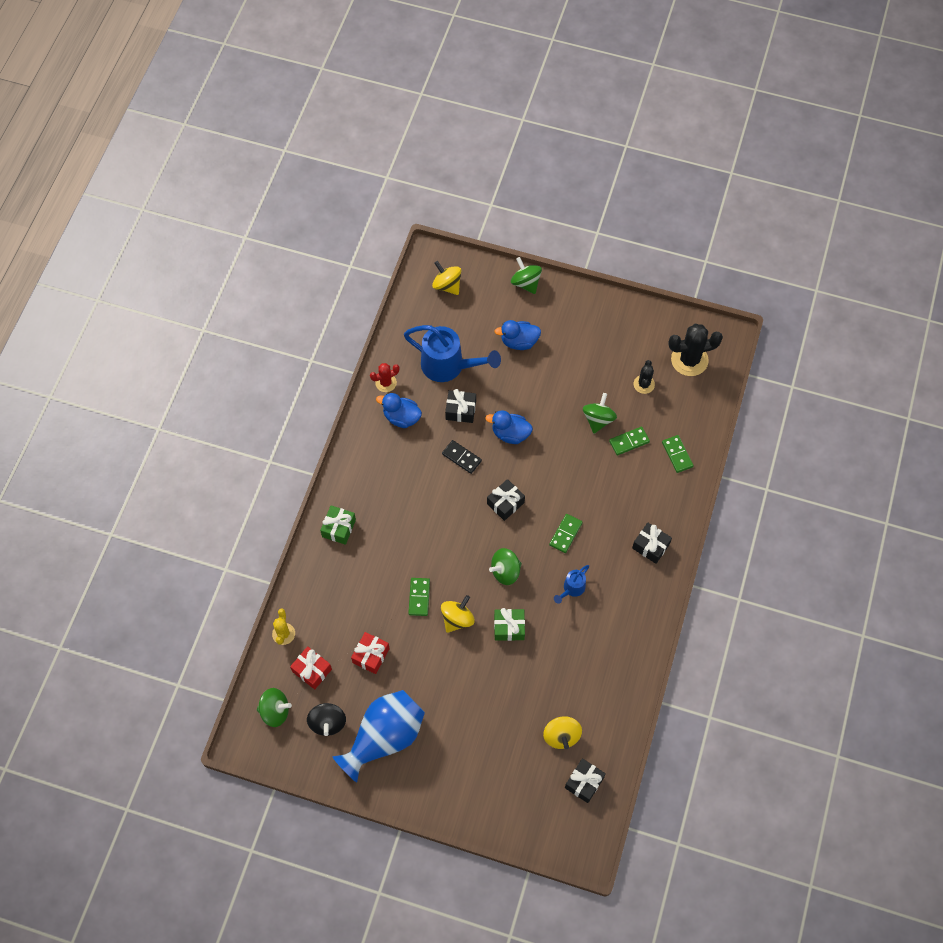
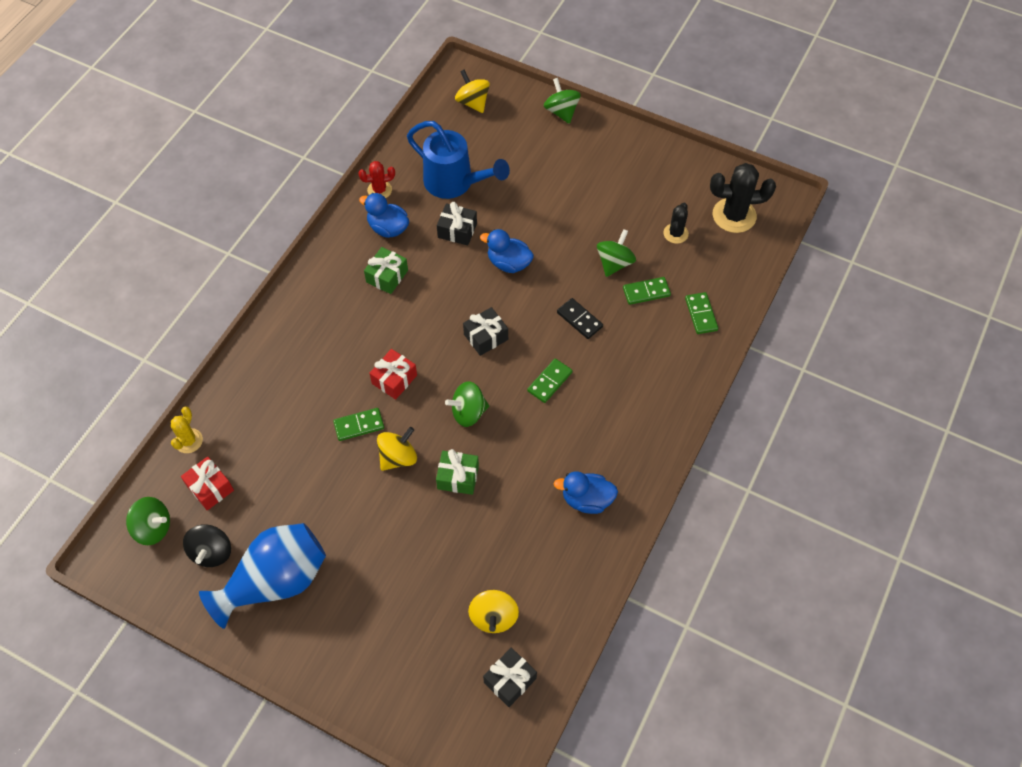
camera: 10 degrees right, 5 degrees down
green gift [320,505,356,545] -> green gift moved to [364,247,408,294]
red gift [351,632,390,674] -> red gift moved to [369,349,417,400]
green domino [409,578,430,616] -> green domino turned 60 degrees clockwise [333,408,384,441]
black domino [442,440,482,474] -> black domino moved to [557,298,603,339]
blue duck [494,320,541,350] -> blue duck moved to [554,471,618,514]
blue watering can [554,565,589,604] -> none
black gift [632,523,672,564] -> none

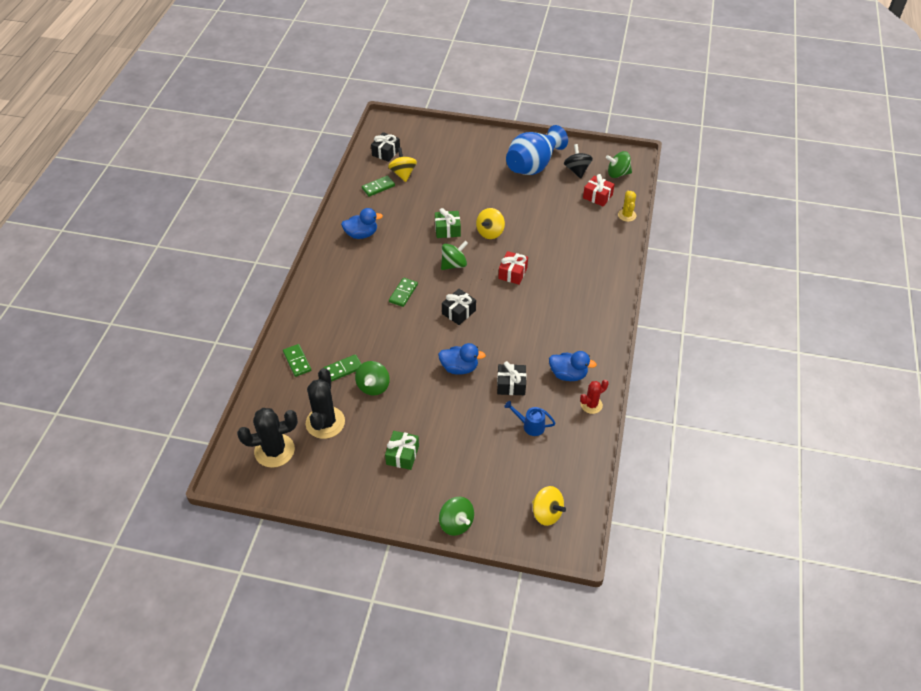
camera: 165 degrees right, 10 degrees down
green domino [333,408,384,441] -> green domino moved to [362,176,395,197]
green gift [364,247,408,294] -> green gift moved to [385,431,419,470]
blue watering can [407,121,510,199] -> blue watering can [504,401,555,436], size x0.49
black domino [557,298,603,339] -> none
black cactus [663,203,689,244] -> black cactus [305,368,345,439], size x1.77

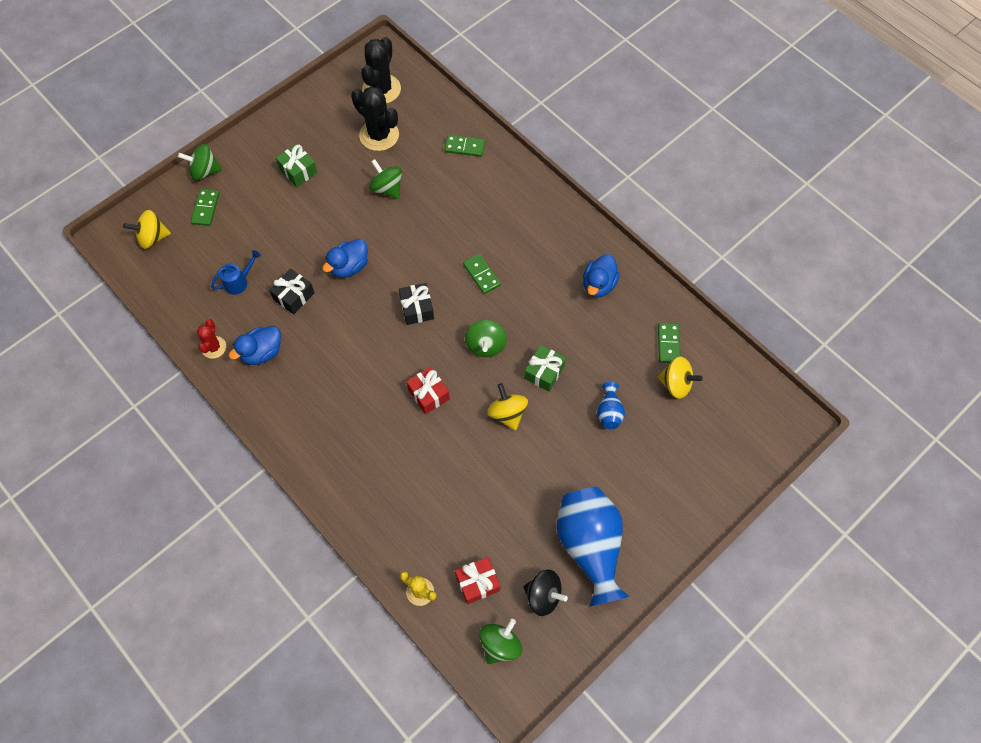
camera: 125 degrees right, 15 degrees up
green domino [324,354,361,382] -> green domino moved to [191,189,219,226]
black gift [371,132,400,162] -> none
none -> blue vase [597,382,625,429]

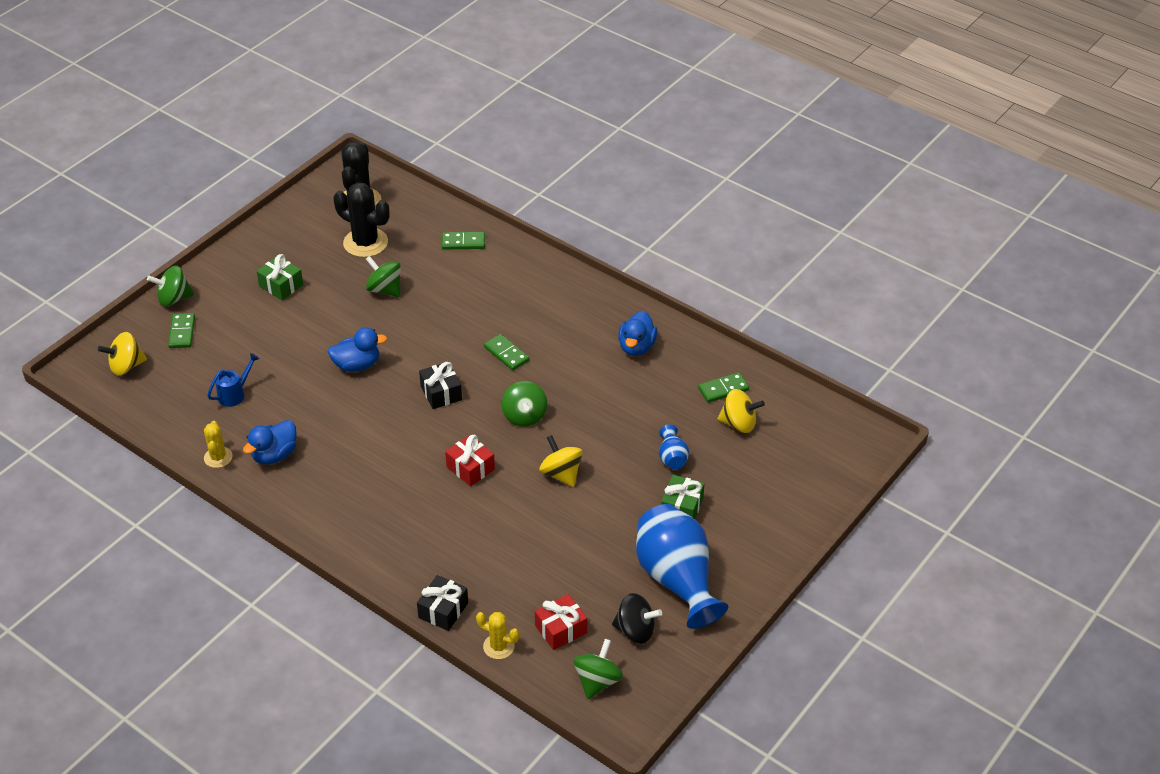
camera: 10 degrees left, 20 degrees down
red cactus [197,319,226,359] -> yellow cactus [204,421,233,468]
black gift [269,268,315,314] -> black gift moved to [417,575,468,631]
blue duck [322,239,368,278] -> blue duck turned 135 degrees counterclockwise [328,327,387,372]
green gift [524,345,566,392] -> green gift moved to [661,475,704,519]
green domino [658,323,681,363] -> green domino turned 75 degrees clockwise [698,372,749,403]

